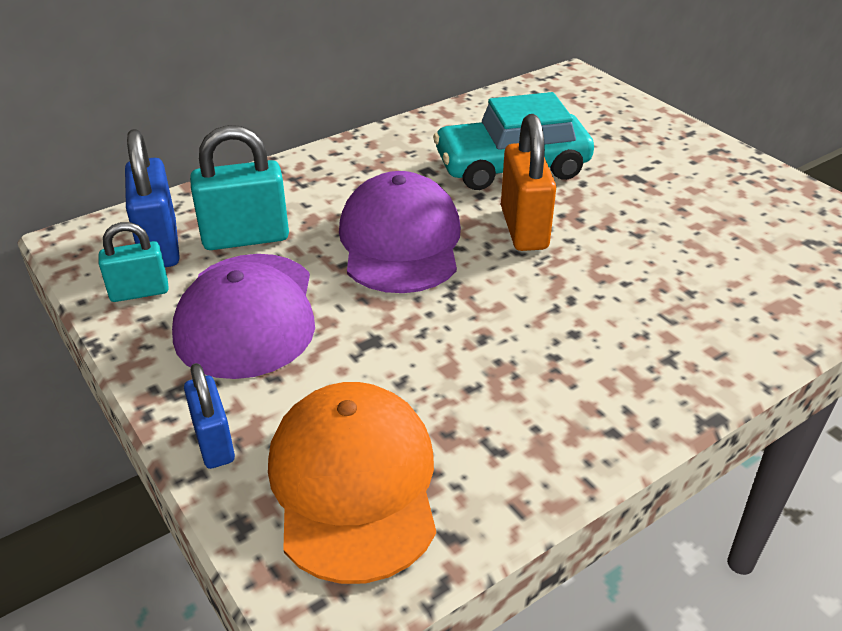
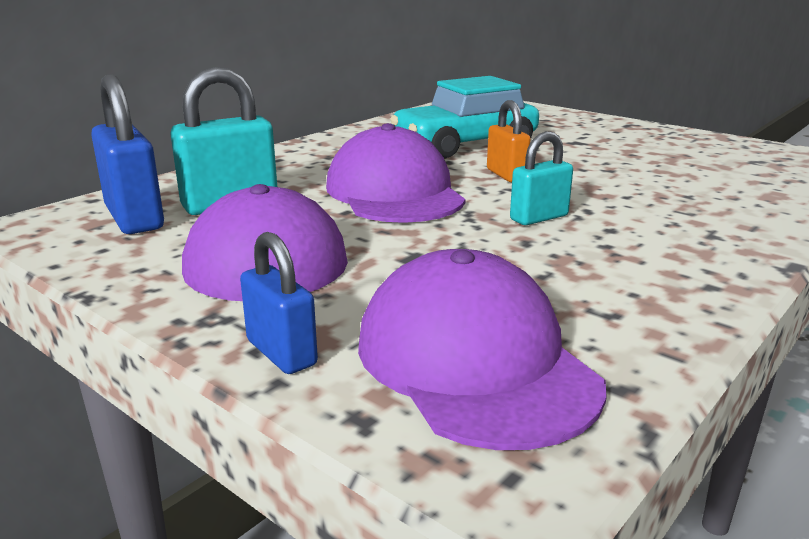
camera: 15 degrees left, 15 degrees down
turquoise padlock [99,222,169,302] -> turquoise padlock moved to [510,131,573,225]
orange cap [268,382,436,584] -> purple cap [358,249,607,450]
orange padlock [501,114,556,251] -> orange padlock [487,100,531,182], size x0.62

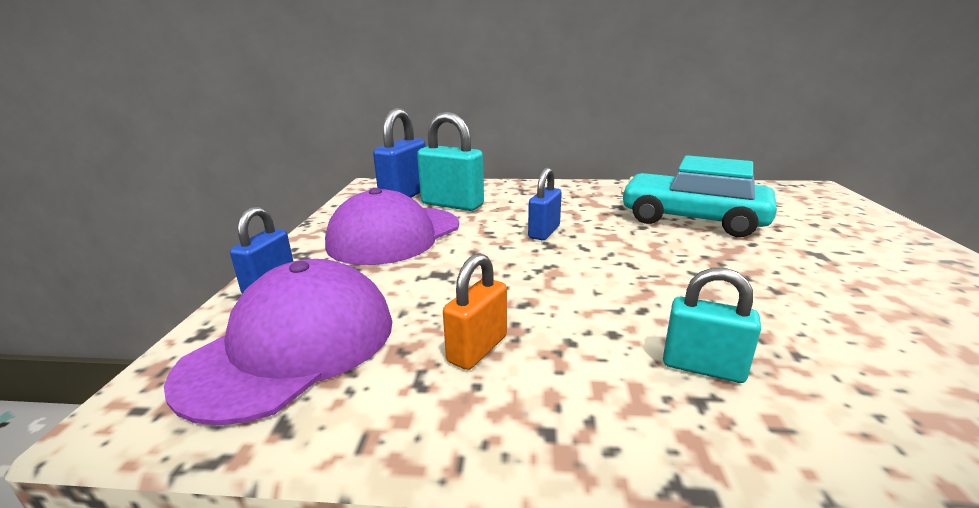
camera: 55 degrees right, 0 degrees up
purple cap [326,123,465,223] -> blue padlock [528,167,562,240]
orange padlock [487,100,531,182] -> orange padlock moved to [443,253,507,370]
turquoise padlock [510,131,573,225] -> turquoise padlock moved to [663,268,761,383]

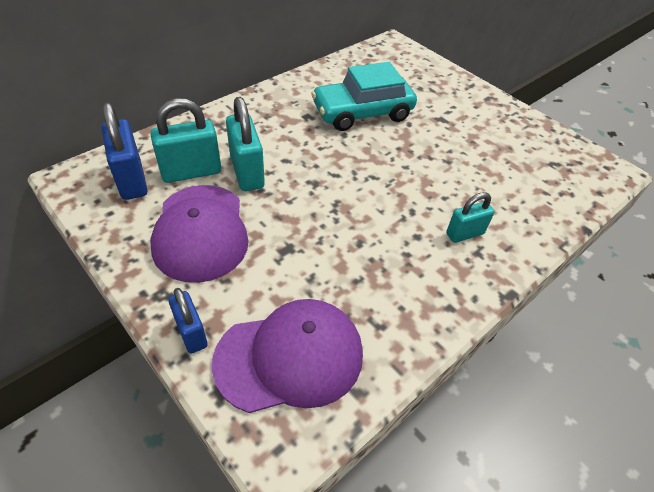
camera: 50 degrees left, 25 degrees up
purple cap [164,259,392,426] -> purple cap turned 90 degrees clockwise [212,299,363,413]
orange padlock [443,253,507,370] -> none
blue padlock [528,167,562,240] -> none
none -> turquoise padlock [226,97,265,191]

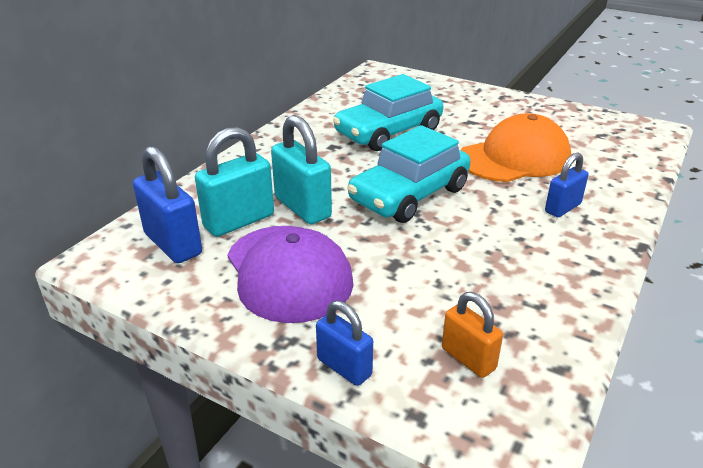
camera: 15 degrees left, 15 degrees down
purple cap [212,299,363,413] -> orange padlock [442,292,503,378]
turquoise padlock [446,192,495,243] -> blue padlock [545,152,589,217]
none -> turquoise car [347,125,470,223]
none -> orange cap [461,113,571,182]

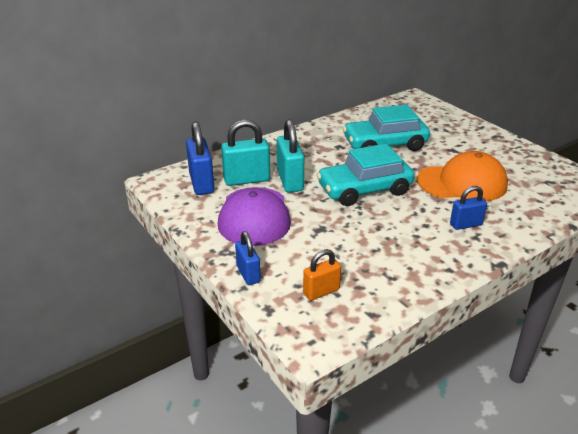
camera: 25 degrees right, 0 degrees up
orange padlock [442,292,503,378] -> orange padlock turned 75 degrees clockwise [303,249,341,301]

